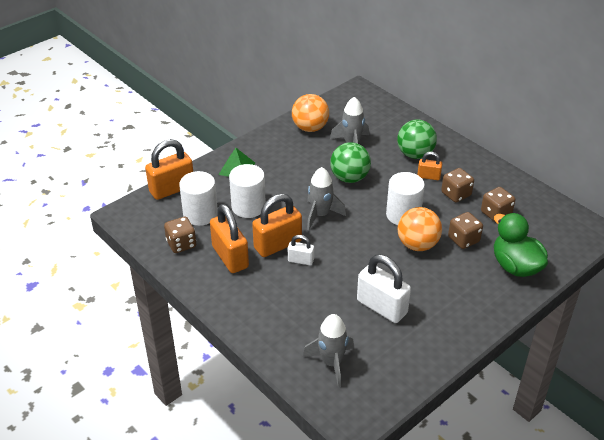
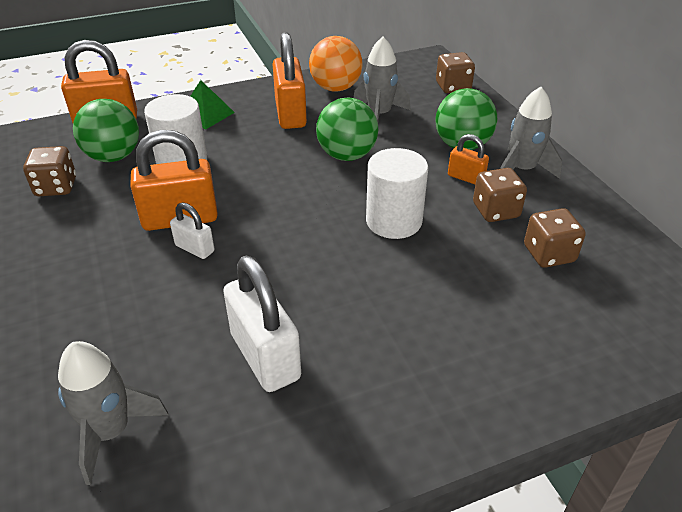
camera: 20 degrees right, 0 degrees up
white cylinder [179,171,218,226] -> green ball [73,99,139,162]
orange padlock [210,204,249,273] -> orange padlock moved to [273,32,307,129]
grey rocket [307,167,346,230] -> grey rocket moved to [500,87,562,179]
orange ball [397,207,442,251] -> none
brown dice [448,212,483,249] -> brown dice moved to [436,52,475,93]
green duck [494,213,548,277] -> none

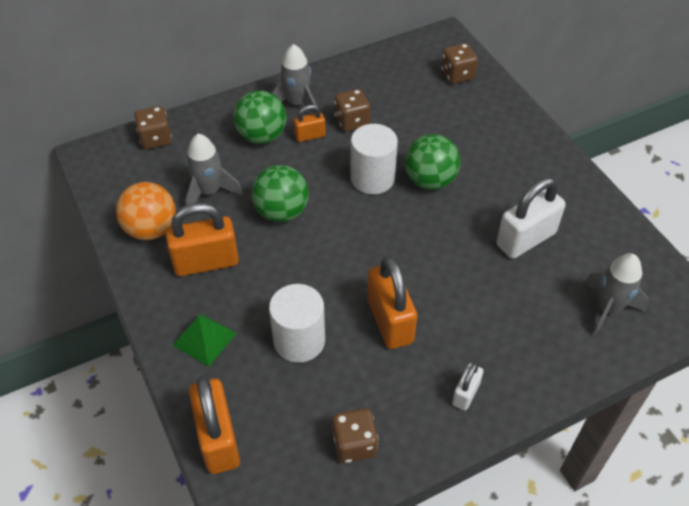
camera: 95 degrees left, 10 degrees up
green ball [73,99,139,162] -> green ball moved to [405,134,460,190]
white padlock [170,202,214,259] -> white padlock moved to [452,362,483,411]
orange padlock [448,134,489,184] -> orange padlock turned 45 degrees clockwise [294,105,326,142]
brown dice [524,208,586,268] -> brown dice moved to [441,43,478,84]

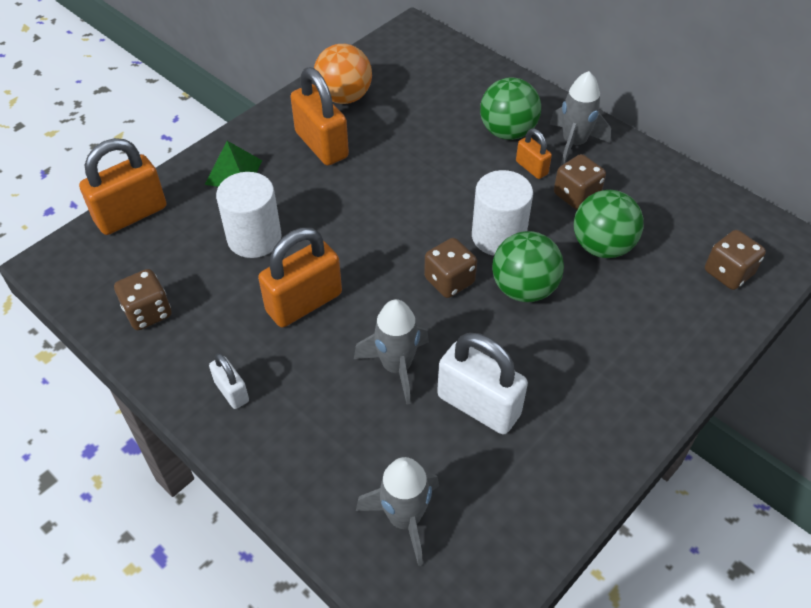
camera: 70 degrees right, 0 degrees up
brown dice [134,106,172,149] -> brown dice moved to [424,238,477,298]
grey rocket [185,134,243,205] -> grey rocket moved to [354,299,429,405]
green ball [251,165,309,222] -> green ball moved to [574,190,644,258]
white padlock [452,362,483,411] -> white padlock turned 45 degrees clockwise [209,353,249,409]

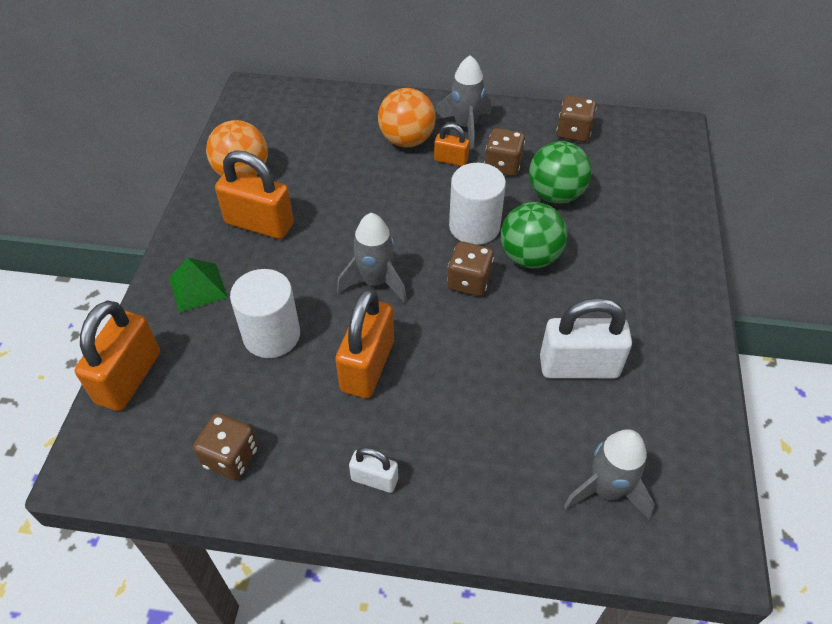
camera: 35 degrees left, 0 degrees up
grey rocket [354,299,429,405] -> grey rocket moved to [337,213,407,303]
green ball [480,77,541,140] -> orange ball [378,88,436,148]
brown dice [705,230,766,290] -> brown dice moved to [557,96,597,142]

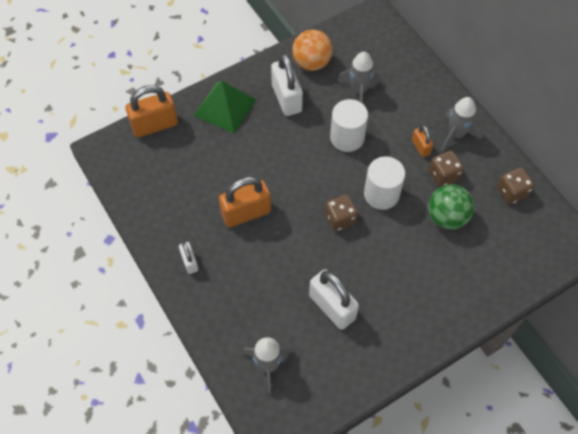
camera: 50 degrees right, 10 degrees up
green pyramid [169,258,228,313] -> green pyramid [193,81,257,133], size x1.55
brown dice [193,413,258,480] -> none
orange padlock [215,150,294,239] -> white padlock [271,53,303,116]
white cylinder [230,269,300,358] -> white cylinder moved to [330,99,368,152]
grey rocket [337,213,407,303] -> grey rocket moved to [337,52,380,103]
orange ball [378,88,436,148] -> none
green ball [501,202,568,269] -> none

